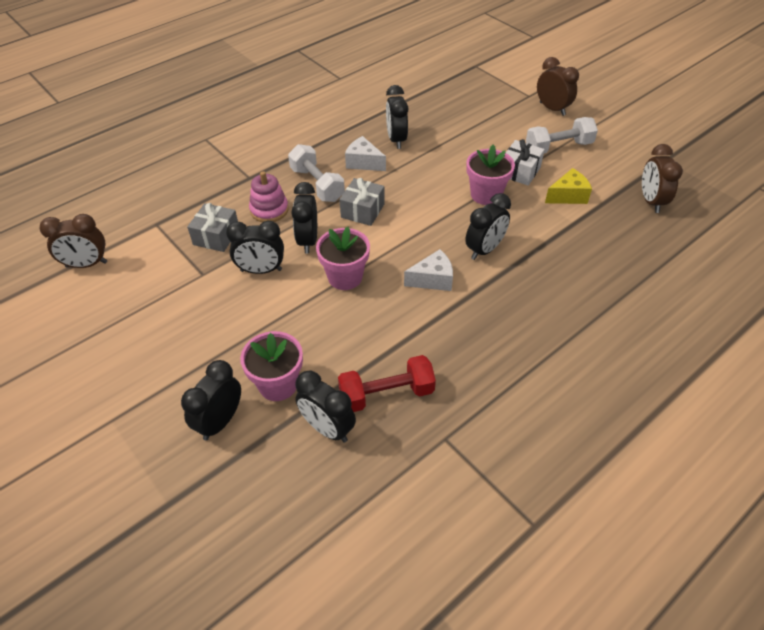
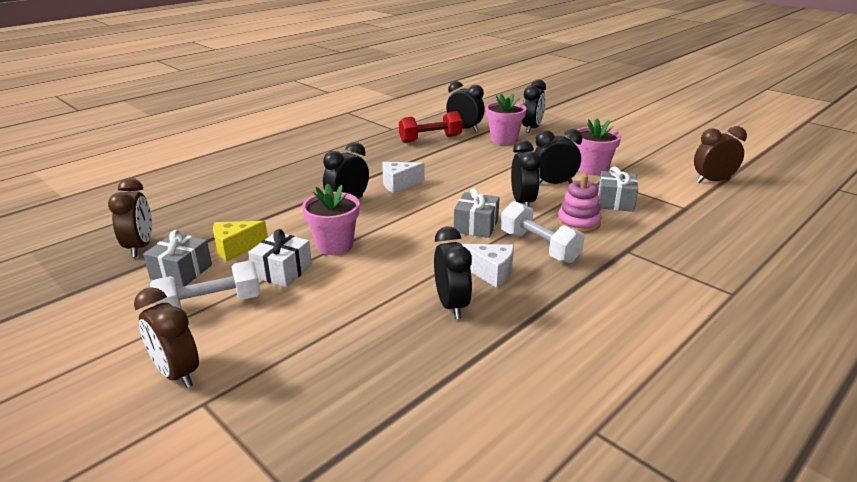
camera: 175 degrees right, 20 degrees down
pink flower pot [316,227,370,290] -> pink flower pot moved to [576,119,621,176]
none -> grey gift [143,230,212,287]

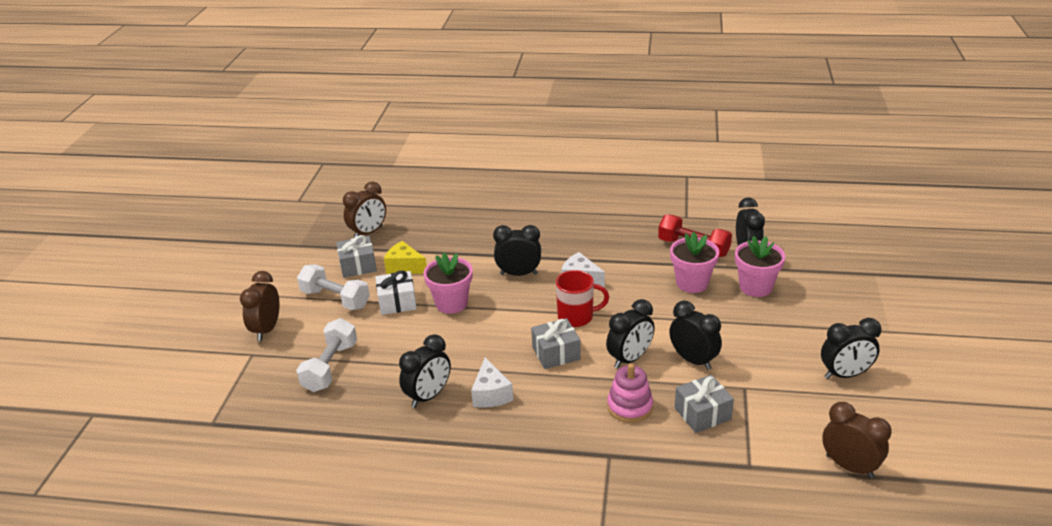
camera: 55 degrees right, 5 degrees up
white dumbbell [501,201,585,263] -> white dumbbell moved to [296,318,357,392]
black clock [522,79,546,133] -> black clock moved to [821,318,881,379]
pink flower pot [576,119,621,176] -> pink flower pot moved to [670,232,719,293]
none -> red mug [556,270,609,327]

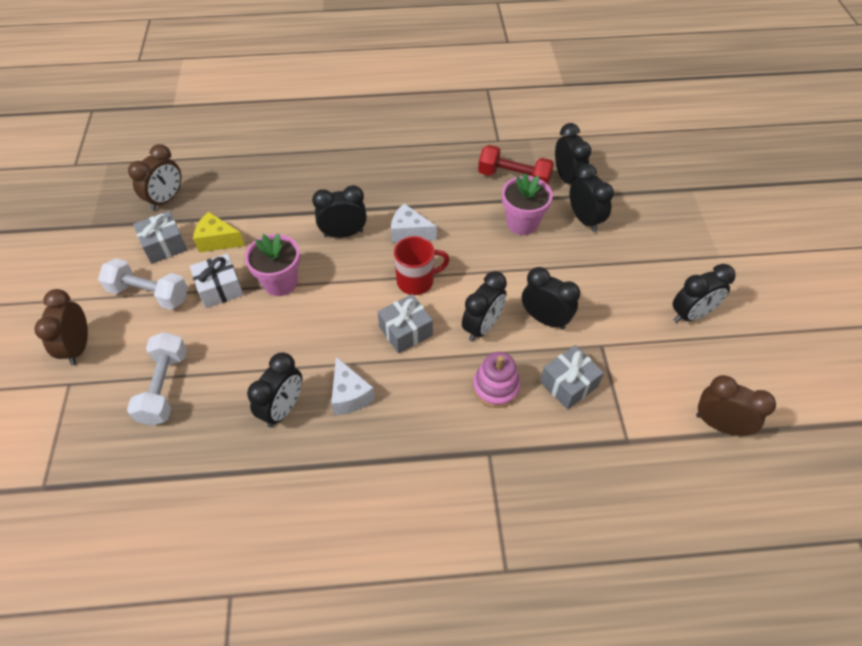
camera: 15 degrees left, 20 degrees up
pink flower pot [735,236,785,297] -> black clock [570,164,614,232]

